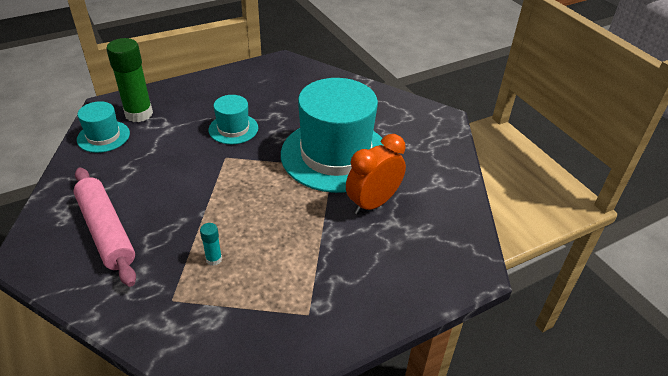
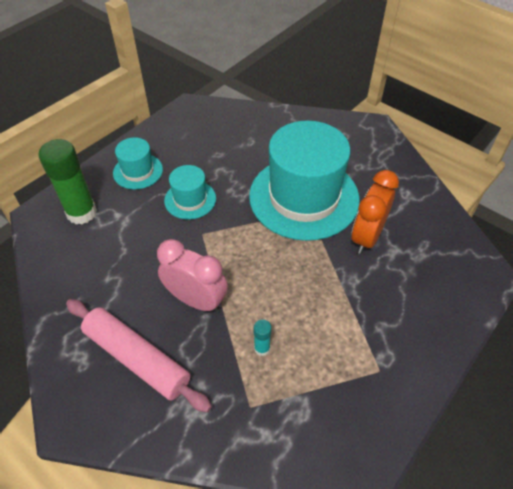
camera: 20 degrees left, 10 degrees up
turquoise hat [77,101,130,153] -> turquoise hat moved to [113,137,163,189]
none -> pink clock [157,239,228,312]

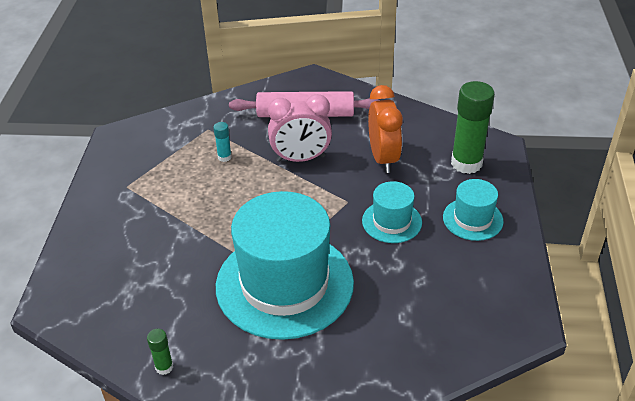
camera: 145 degrees right, 10 degrees down
orange clock [352,170,399,254] -> orange clock moved to [368,85,403,173]
none -> green glue stick [147,329,173,375]

